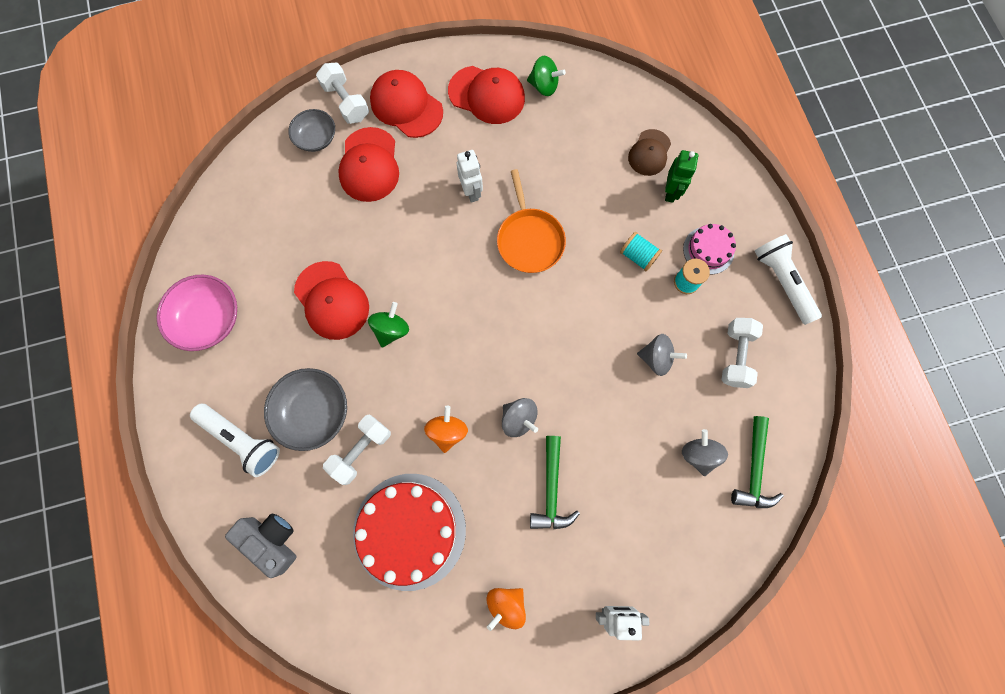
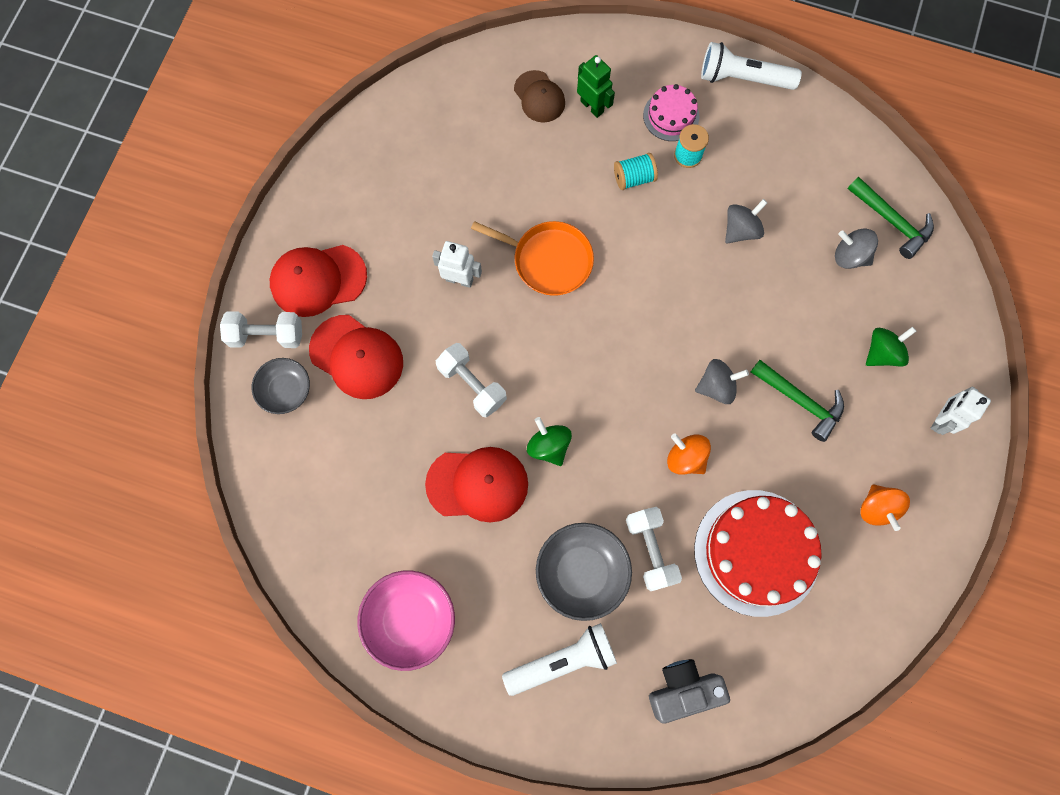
camera: 55 degrees left, 0 degrees up
red cap [448,66,525,124] -> none
green spinning top [527,56,566,96] -> green spinning top moved to [866,327,916,366]
white dumbbell [722,318,763,388] -> white dumbbell moved to [436,343,507,418]

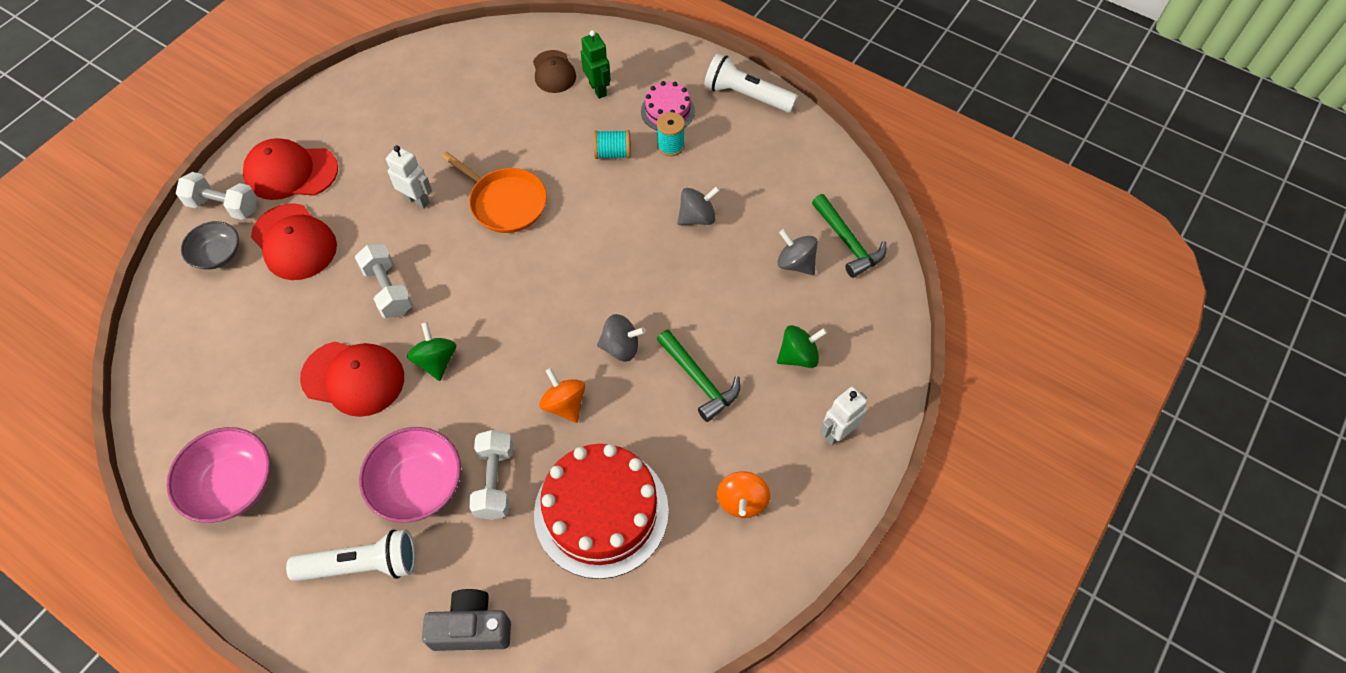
camera: 15 degrees right, 15 degrees down
grey bowl [536,523,632,621] -> pink bowl [359,427,461,523]

